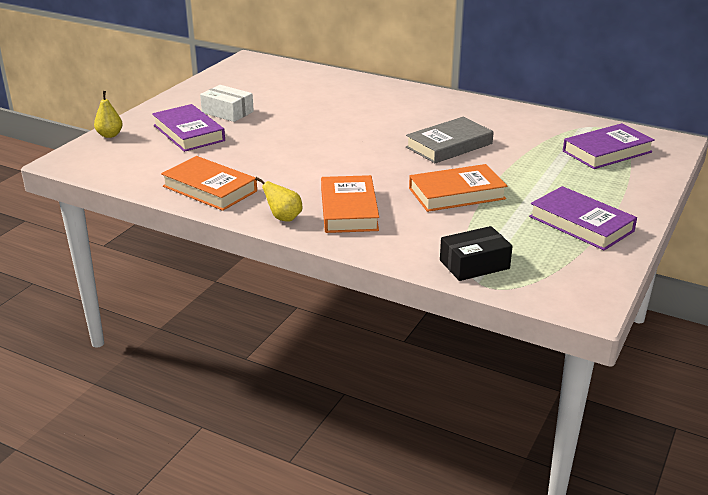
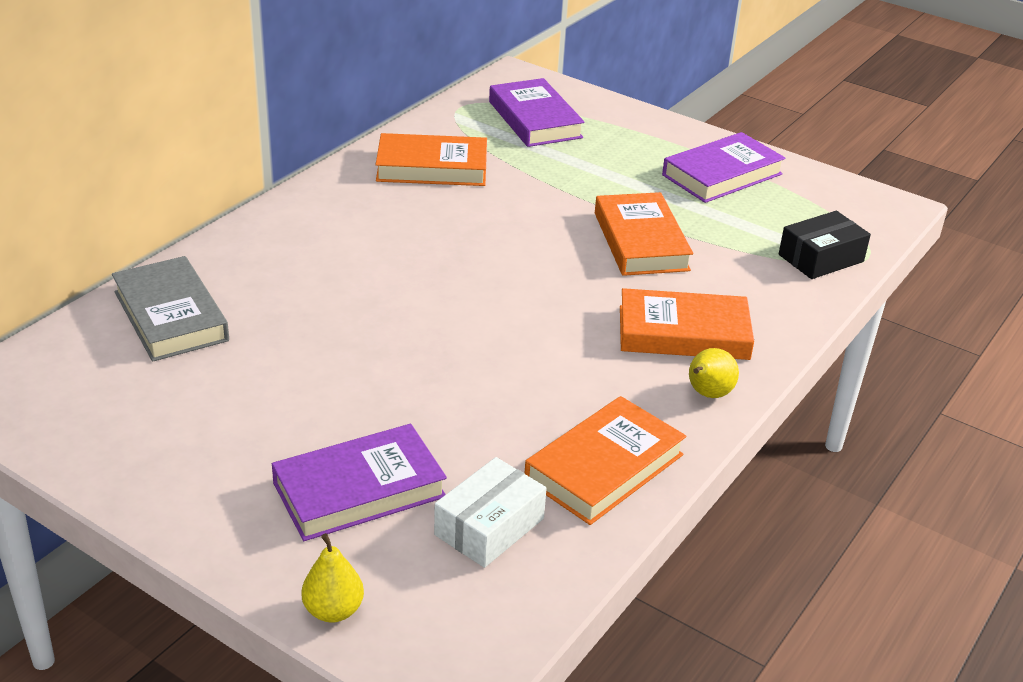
camera: 85 degrees left, 5 degrees up
white box [200,85,254,122] -> white box moved to [434,457,547,568]
grey book [406,117,494,163] -> grey book moved to [112,256,229,362]
black box [440,226,513,281] -> black box turned 75 degrees clockwise [779,211,871,279]
none -> orange book [376,133,487,186]

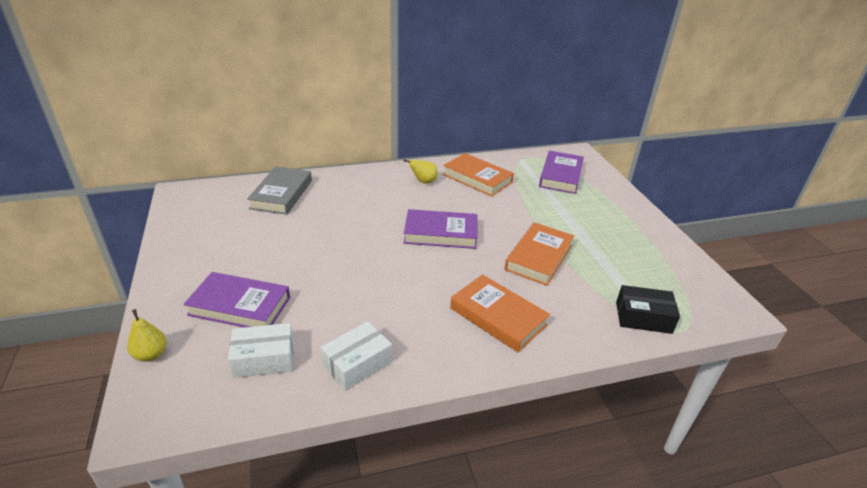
camera: 40 degrees right, 0 degrees up
orange book [525,396,686,525] -> white box [320,321,392,391]
purple book [662,132,785,203] -> purple book moved to [404,209,477,249]
yellow pear [689,348,739,398] -> yellow pear moved to [404,159,438,184]

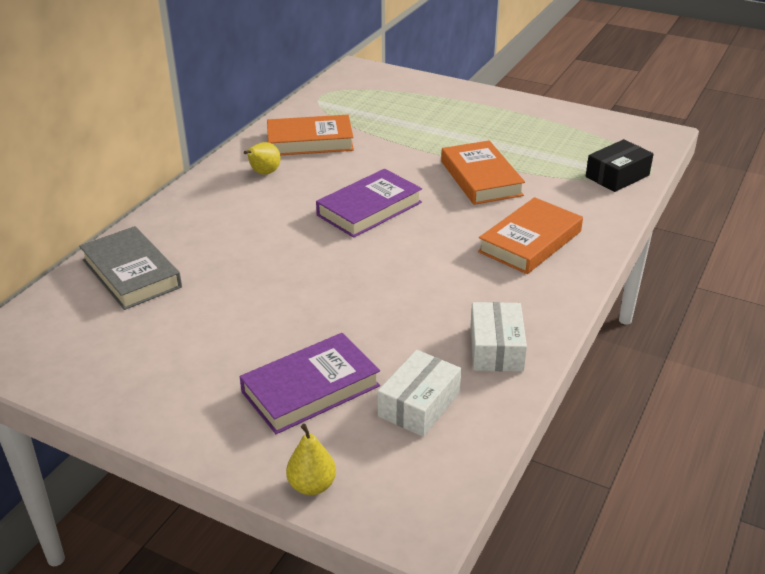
camera: 45 degrees left, 0 degrees up
orange book [450,274,550,352] -> orange book turned 45 degrees counterclockwise [478,197,583,274]
purple book [539,151,584,194] -> none

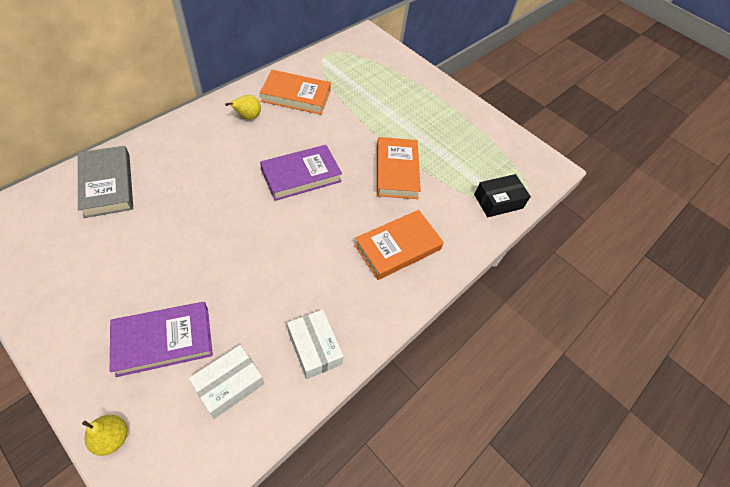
camera: 10 degrees right, 20 degrees up
white box [470,302,527,372] -> white box turned 45 degrees counterclockwise [287,309,344,379]

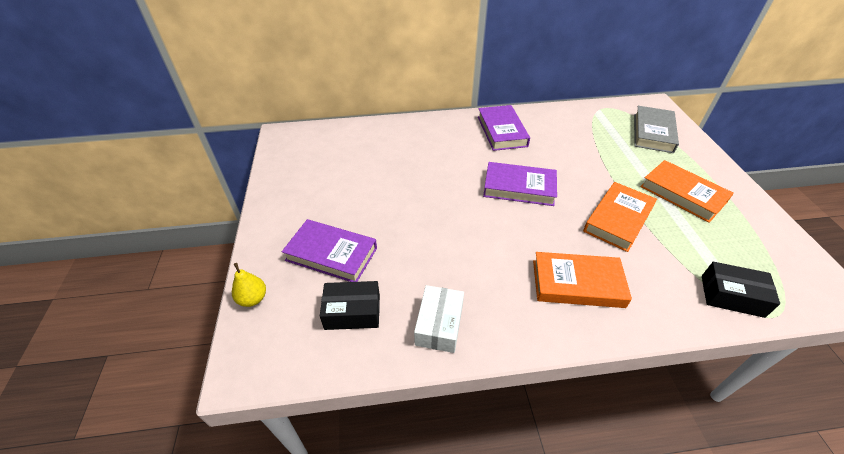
camera: 45 degrees right, 10 degrees down
grey book [78,146,133,218] -> grey book moved to [634,106,679,153]
white box [189,345,264,419] -> black box [320,281,380,330]
yellow pear [225,95,261,120] -> purple book [478,105,530,151]
orange book [260,70,331,115] -> orange book moved to [640,160,734,223]

